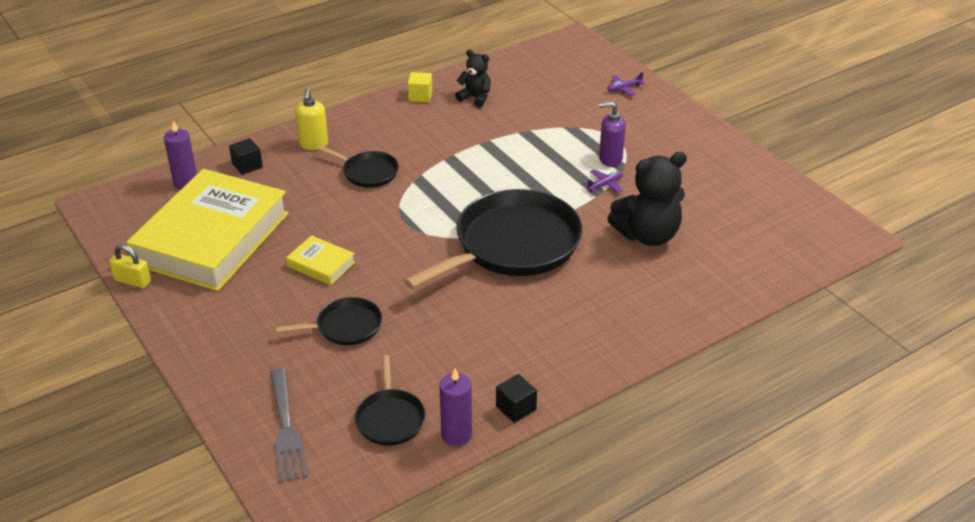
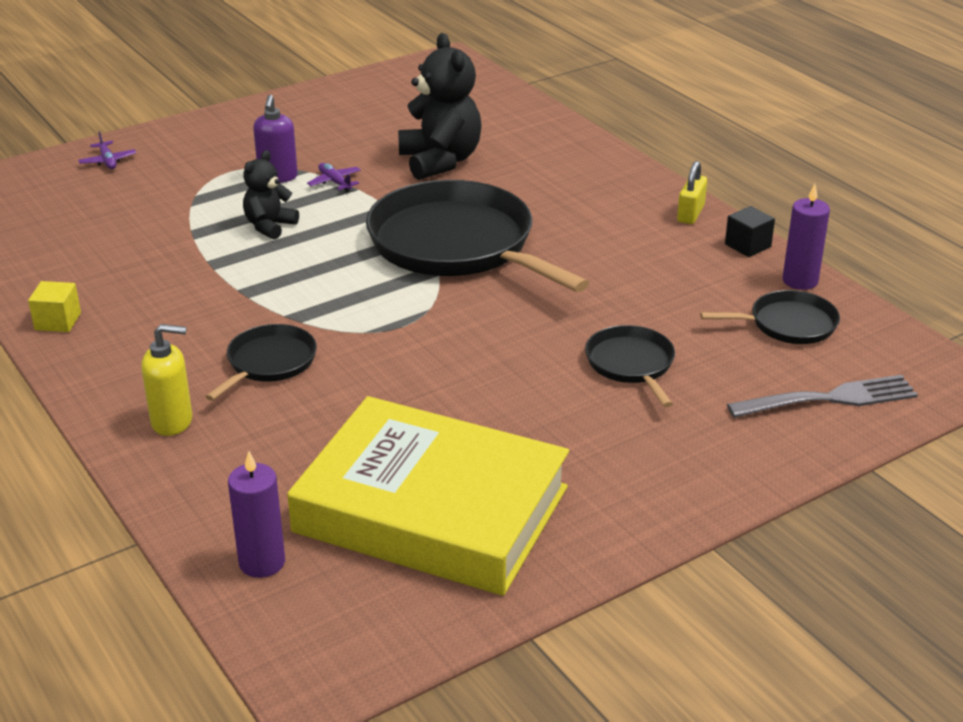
camera: 90 degrees left, 5 degrees down
yellow padlock [109,244,151,288] -> yellow padlock moved to [677,161,707,224]
black cube [229,138,263,175] -> none
yellow book [286,235,355,285] -> none
black teddy bear [455,50,491,108] -> black teddy bear moved to [243,150,299,240]

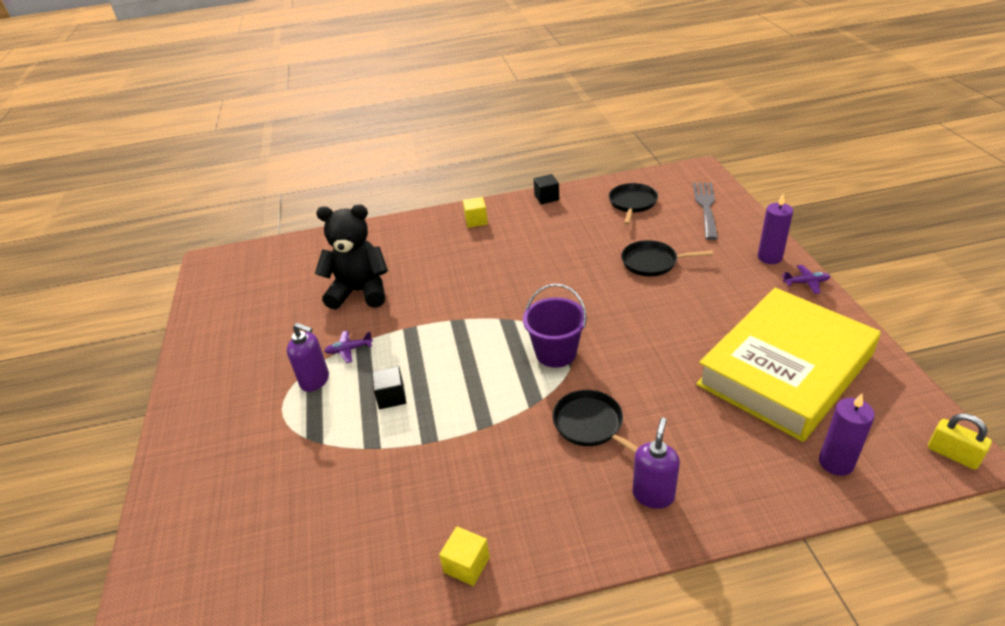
camera: 65 degrees left, 5 degrees up
purple plane [78,131,136,169] -> purple plane moved to [782,265,831,294]
yellow soap dispenser [141,324,192,436] -> purple soap dispenser [632,417,680,509]
black teddy bear [243,150,299,240] -> black cube [372,366,406,409]
black pan [366,180,589,292] -> none
yellow padlock [677,161,707,224] -> yellow padlock moved to [928,414,992,470]
purple candle [782,184,830,290] -> purple candle moved to [758,194,793,264]
none -> yellow cube [463,197,488,228]
none -> purple bucket [523,284,587,368]

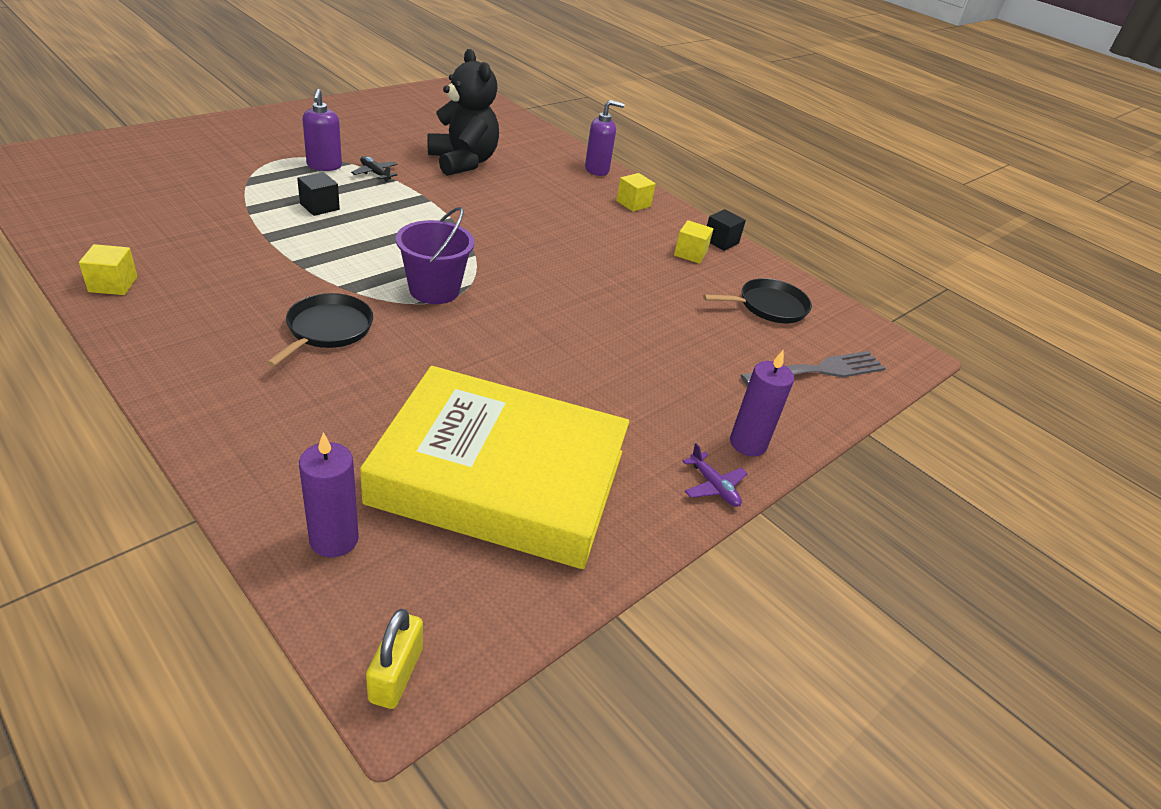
camera: 50 degrees right, 0 degrees up
purple plane [324,331,373,363] -> black plane [351,156,397,182]
black pan [621,240,713,277] -> none
purple soap dispenser [632,417,680,509] -> purple soap dispenser moved to [585,100,625,176]
none -> yellow cube [674,220,713,264]

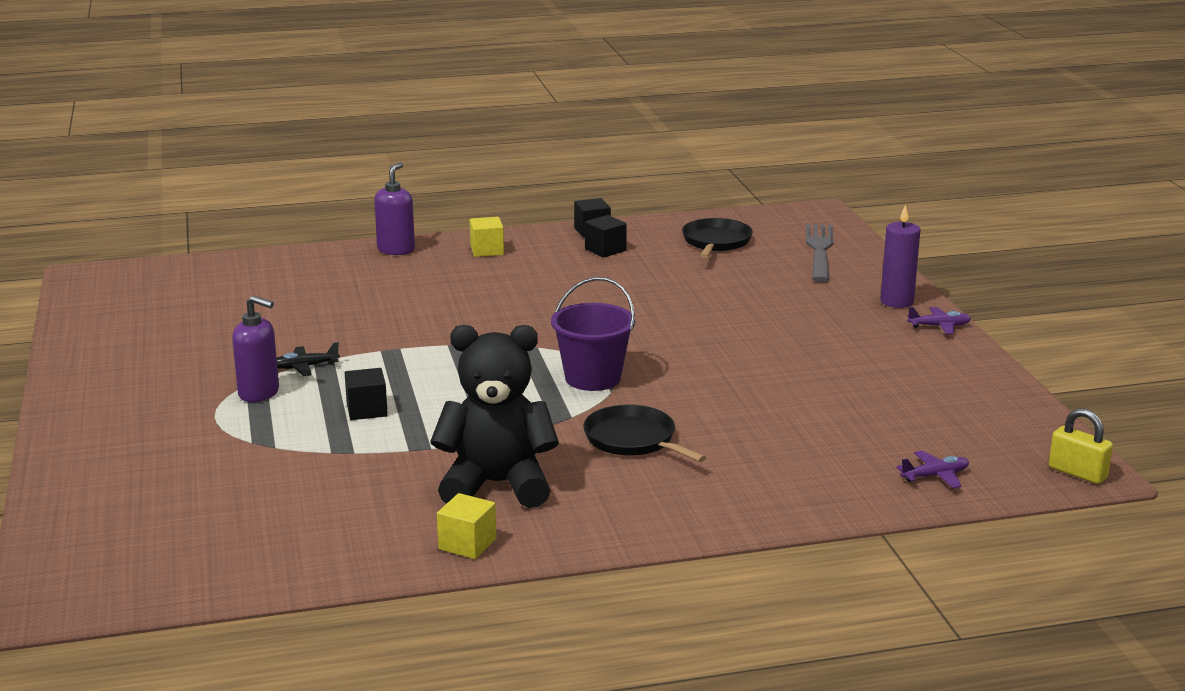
camera: 55 degrees left, 15 degrees down
purple candle [299,433,359,558] -> purple plane [896,451,969,488]
yellow book [360,366,630,569] -> none
black teddy bear [427,49,499,176] -> black teddy bear moved to [430,325,559,508]
yellow cube [674,220,713,264] -> black cube [585,215,627,258]

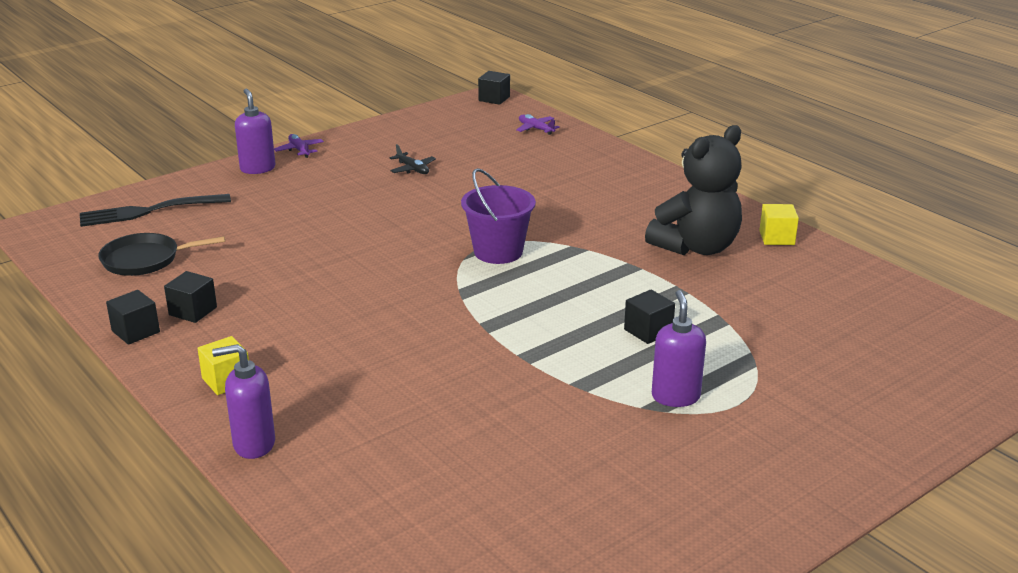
camera: 115 degrees left, 5 degrees up
black plane [277,342,340,376] -> black plane moved to [390,144,436,174]
black teddy bear [430,325,559,508] -> black teddy bear turned 105 degrees counterclockwise [645,125,742,255]
black pan [583,404,706,462] -> none
grey fork [806,224,833,282] -> black fork [80,194,231,227]
purple candle [880,205,920,308] -> purple soap dispenser [235,89,275,174]
yellow padlock [1049,408,1113,484] -> black cube [478,71,510,105]

